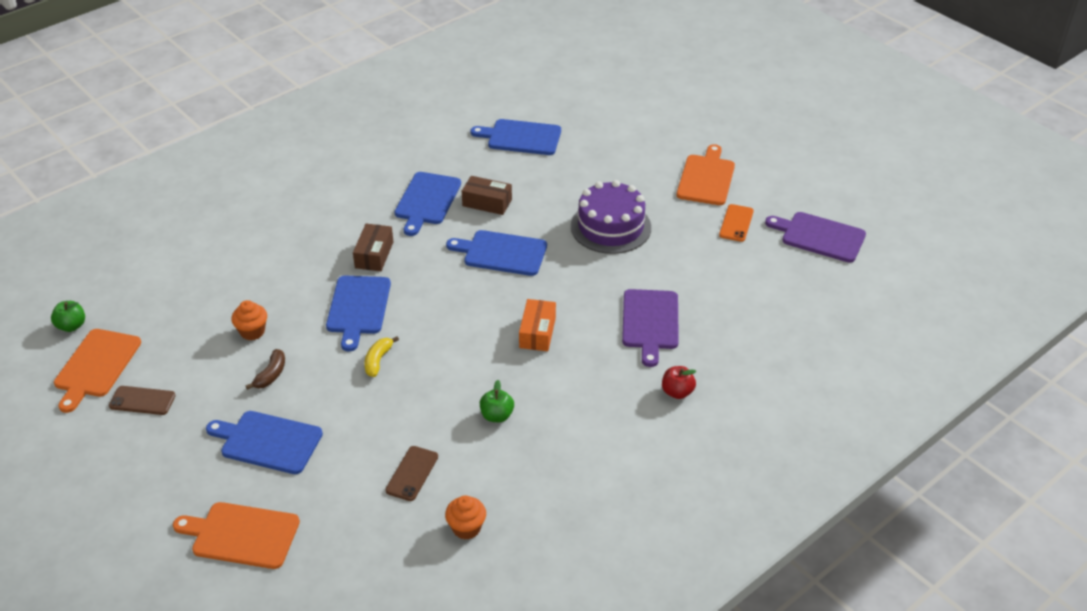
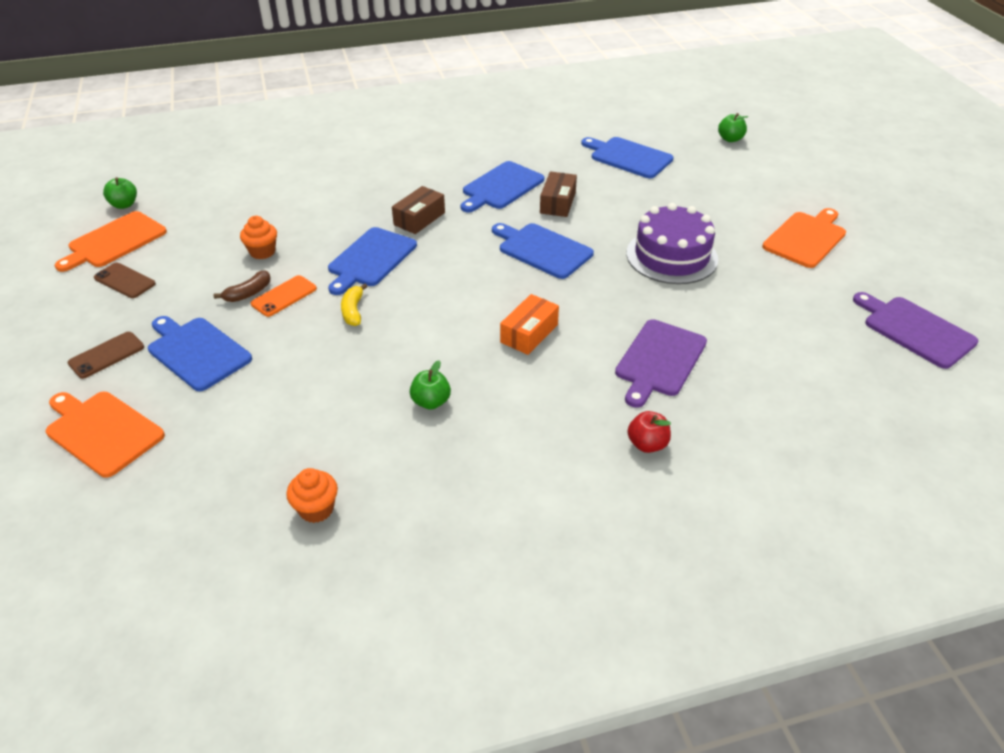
camera: 25 degrees right, 0 degrees up
yellow banana [365,336,399,377] -> yellow banana turned 45 degrees counterclockwise [341,283,368,326]
brown phone [385,446,438,501] -> brown phone moved to [68,332,144,379]
brown box [462,176,512,215] -> brown box turned 60 degrees clockwise [540,171,577,217]
orange phone [719,204,754,242] -> orange phone moved to [251,275,317,317]
none -> green apple [718,113,748,142]

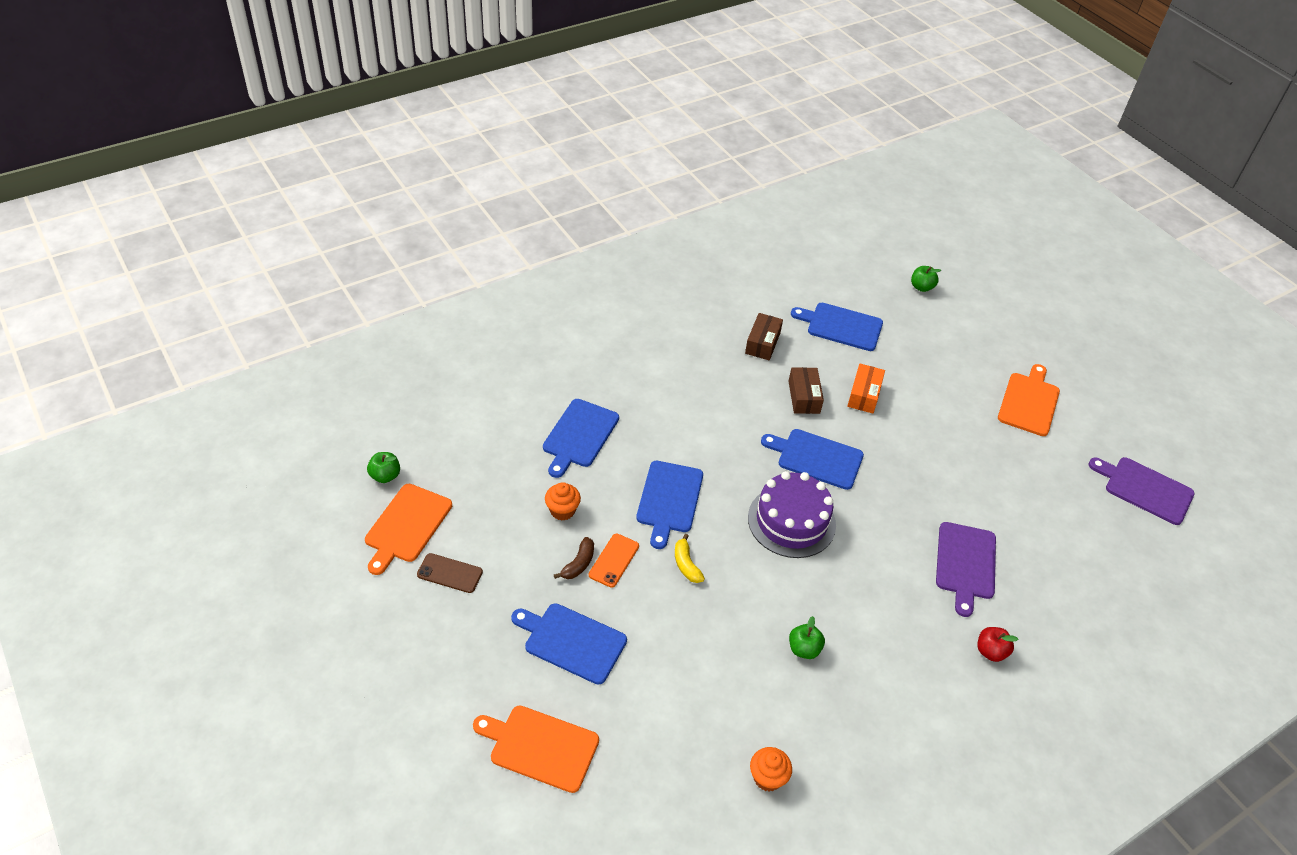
camera: 20 degrees left, 5 degrees up
brown phone [68,332,144,379] -> none
brown box [392,186,445,234] -> brown box moved to [745,313,783,361]
blue cutting board [460,161,544,212] -> blue cutting board moved to [543,399,619,478]
orange box [500,294,559,355] -> orange box moved to [847,364,885,414]
purple cake [626,203,718,284] -> purple cake moved to [748,471,836,558]

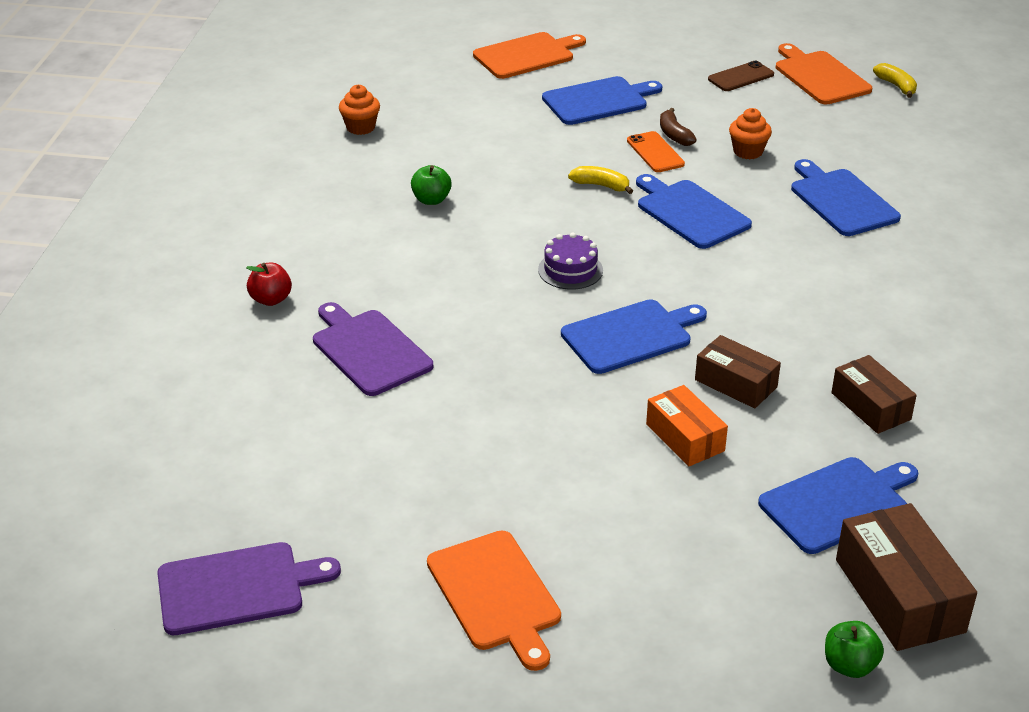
camera: 135 degrees right, 10 degrees down
green apple [367,452,400,483] -> yellow banana [873,63,917,98]
purple cake [748,471,836,558] -> purple cake [538,233,603,290], size x0.55
none -> brown box [836,503,977,651]

